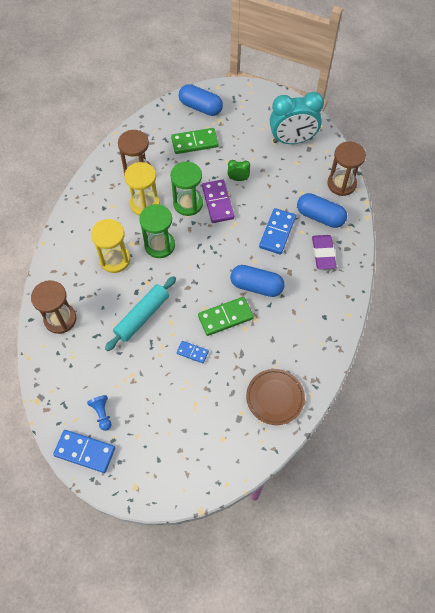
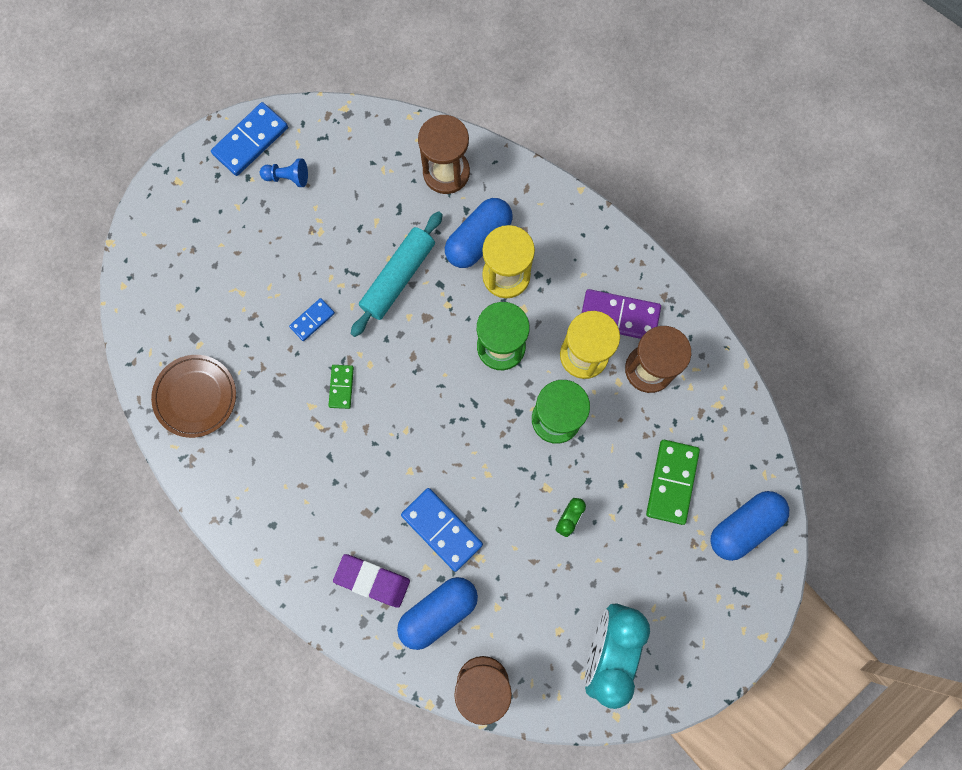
camera: 115 degrees right, 15 degrees up
turquoise rolling pin [105,276,176,351] -> turquoise rolling pin turned 60 degrees clockwise [351,211,443,337]
green domino [198,297,254,336] -> green domino [328,365,354,409], size x0.56
purple domino [202,179,234,223] -> purple domino moved to [582,289,661,339]
blue capsule [230,265,285,297] -> blue capsule moved to [445,198,513,268]

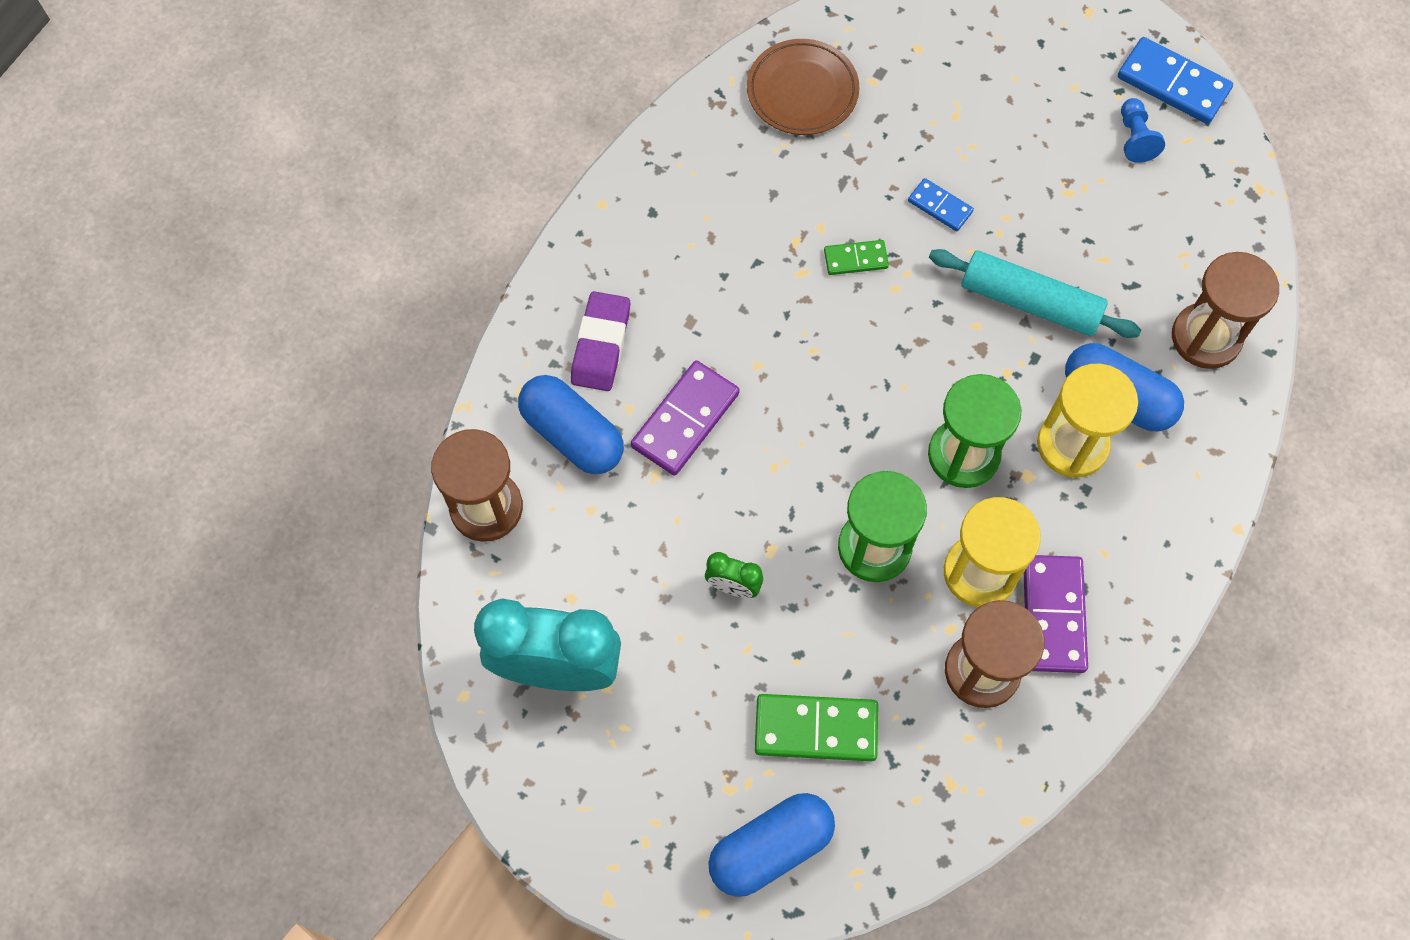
camera: 80 degrees right, 10 degrees down
blue domino [401,488,483,572] -> purple domino [631,360,740,476]
blue capsule [710,491,789,561] -> blue capsule turned 75 degrees counterclockwise [708,793,835,897]

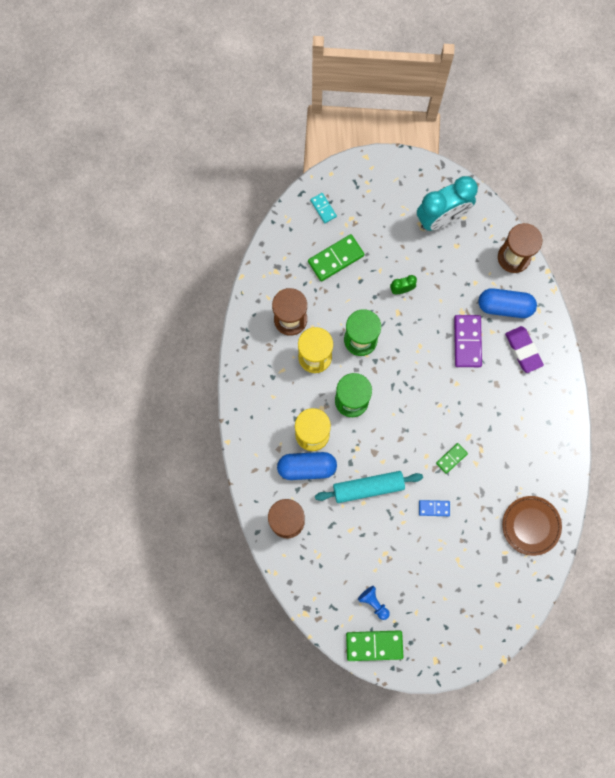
camera: 145 degrees right, 10 degrees up
blue capsule [708,793,835,897] -> turquoise domino [310,193,337,223]
purple domino [1024,555,1088,673] -> none
blue domino [1118,37,1233,124] -> green domino [346,630,403,661]

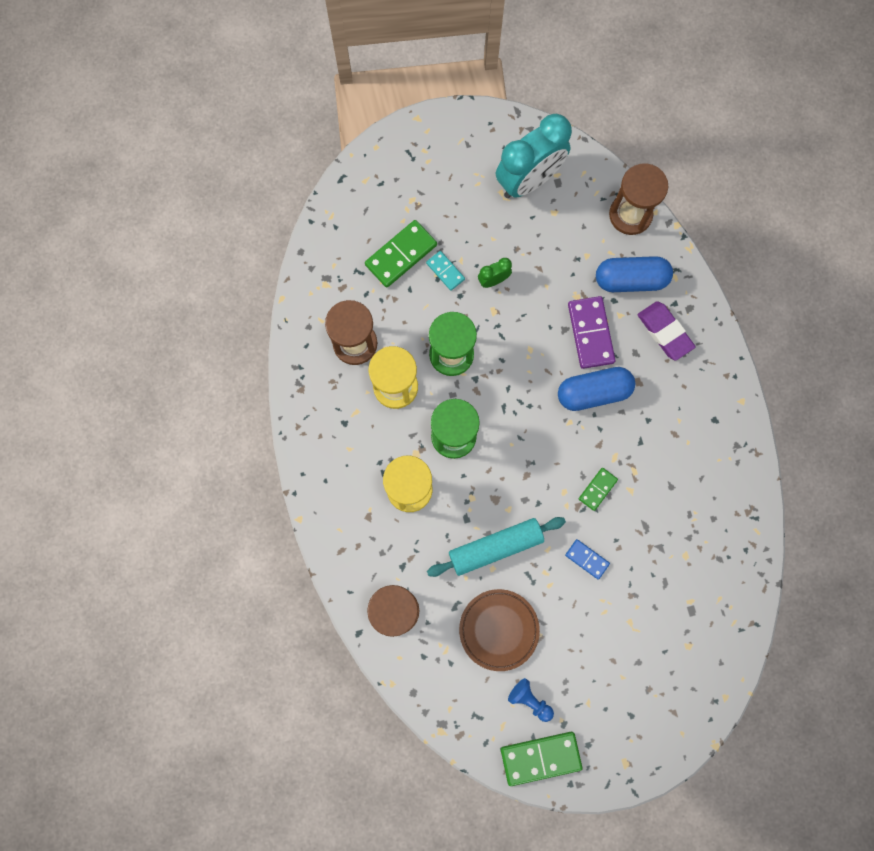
camera: 10 degrees left, 0 degrees up
blue capsule [277,452,337,480] -> blue capsule moved to [558,367,635,411]
turquoise domino [310,193,337,223] -> turquoise domino moved to [426,251,465,291]
blue domino [419,500,450,516] -> blue domino turned 45 degrees clockwise [565,539,610,579]
brown plate [502,496,562,556] -> brown plate moved to [459,589,540,671]

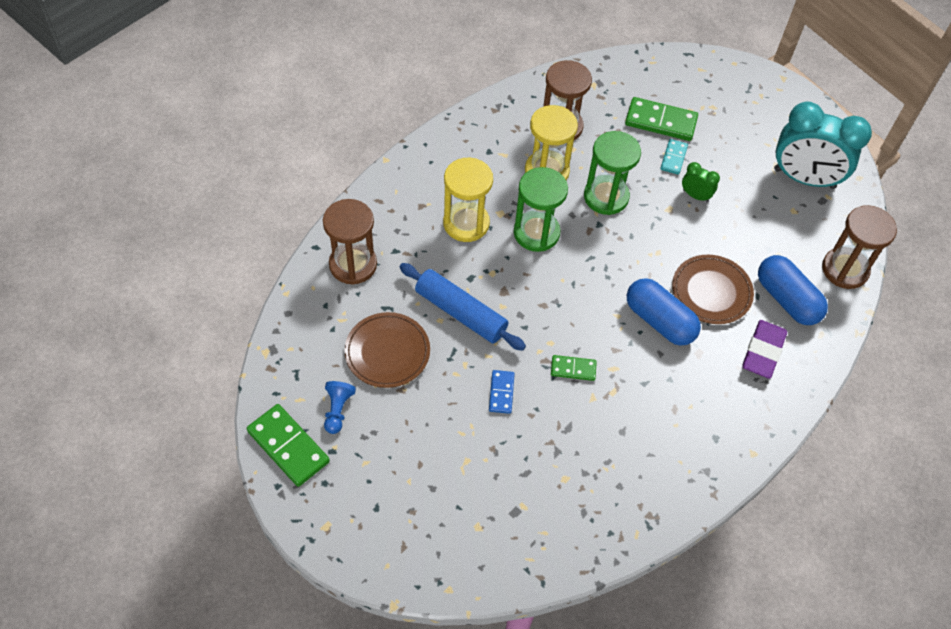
camera: 55 degrees right, 20 degrees down
turquoise rolling pin [427,517,566,577] -> blue rolling pin [399,263,526,351]
purple domino [568,296,615,369] -> brown plate [672,255,754,324]

